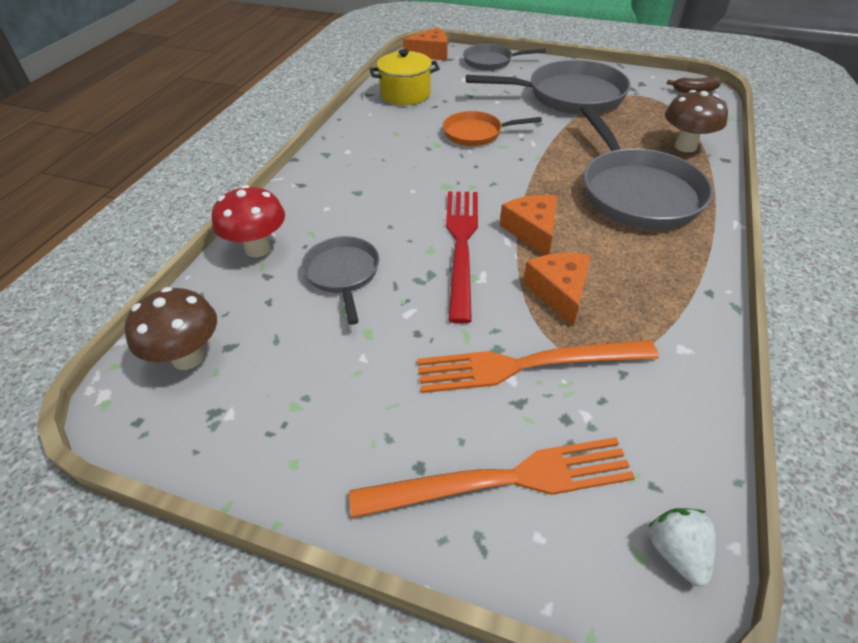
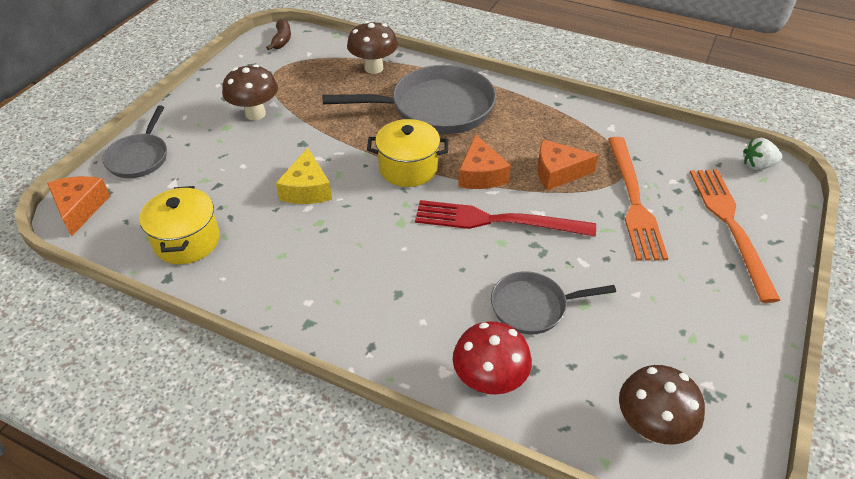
camera: 85 degrees left, 0 degrees up
orange pan [443,111,542,146] -> yellow cheese [276,148,332,204]
grey pan [466,60,631,115] -> brown mushroom [222,64,278,120]
orange cheese [500,195,557,255] -> orange cheese turned 90 degrees counterclockwise [458,134,511,189]
none -> yellow pot [367,119,448,187]

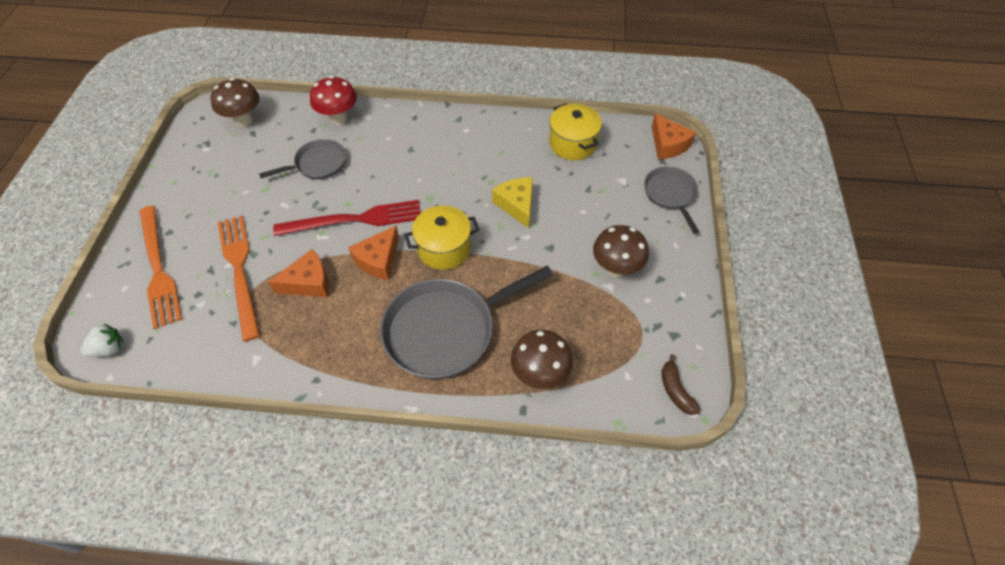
camera: 160 degrees right, 10 degrees up
orange cheese [458,134,511,189] -> orange cheese turned 120 degrees counterclockwise [348,226,399,280]

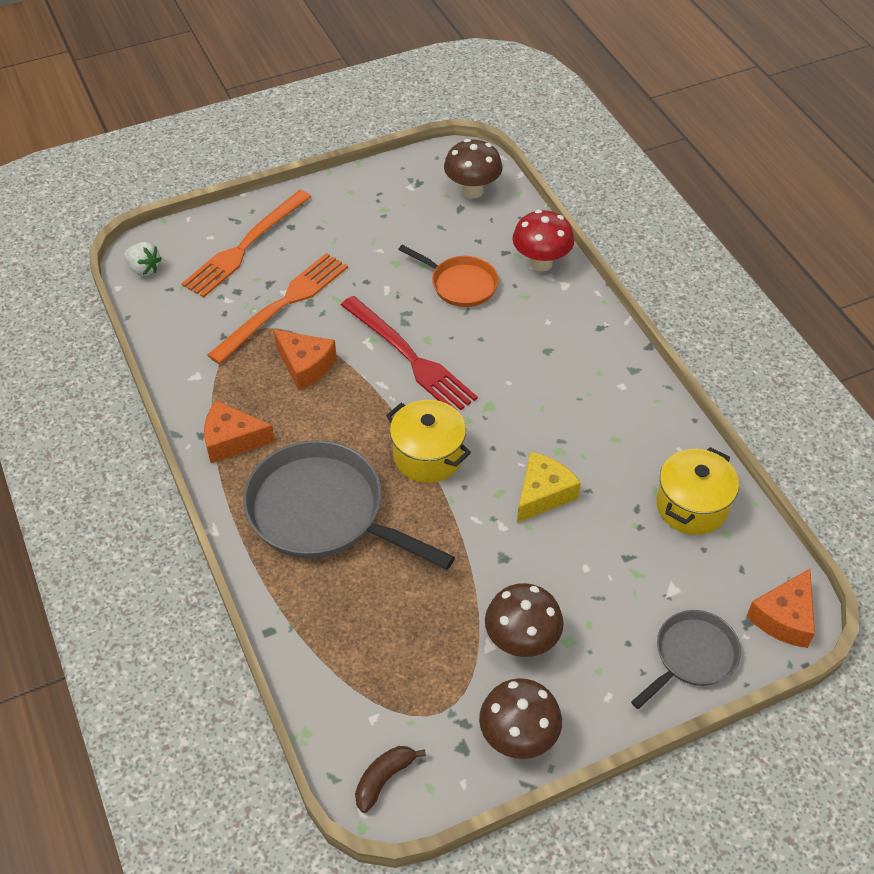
camera: 60 degrees right, 5 degrees down
grey pan [259,139,346,179] -> orange pan [398,245,499,307]
orange cheese [348,226,399,280] -> orange cheese moved to [204,400,275,463]
brown mushroom [511,330,573,389] -> brown mushroom moved to [479,678,562,759]

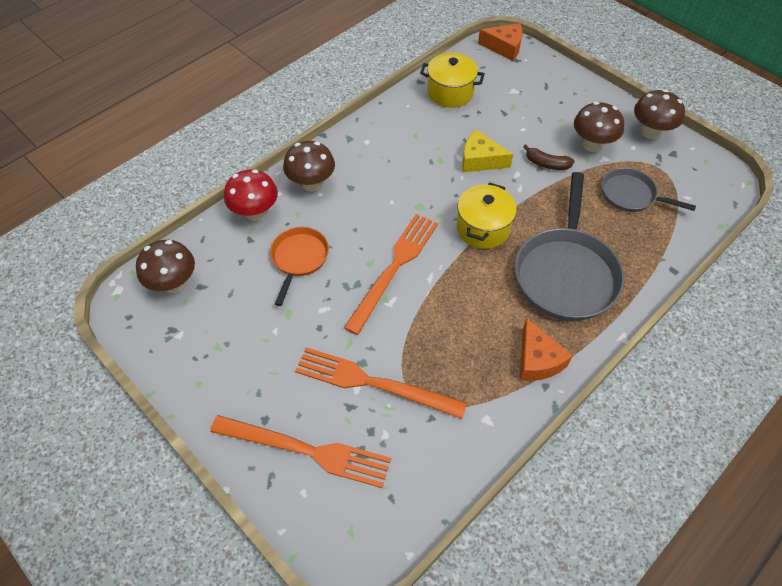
camera: 110 degrees left, 5 degrees up
white strawberry [124,242,162,276] -> none
orange cheese [273,330,337,390] -> none
red fork [341,296,478,411] -> orange fork [344,214,438,335]
brown banana [355,746,426,813] -> brown banana moved to [523,144,575,170]
grey pan [631,610,741,709] -> grey pan moved to [602,168,696,212]
none -> brown mushroom [283,141,335,191]

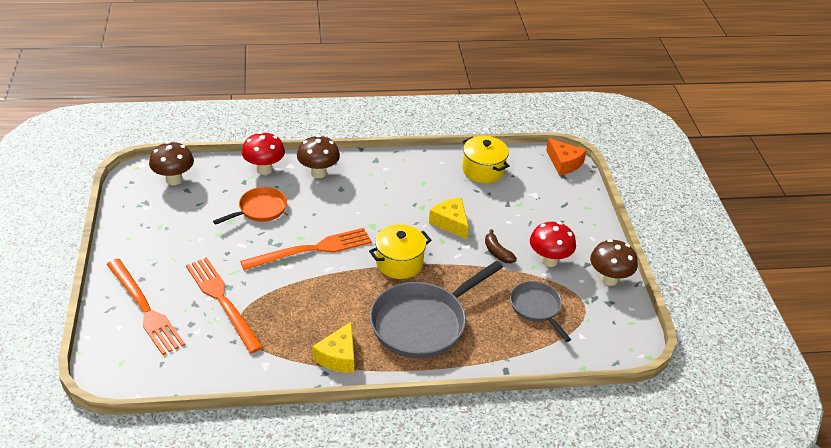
camera: 35 degrees right, 15 degrees down
orange cheese [520,318,573,381] -> yellow cheese [312,322,354,373]
brown mushroom [574,102,624,152] -> red mushroom [530,222,576,267]

